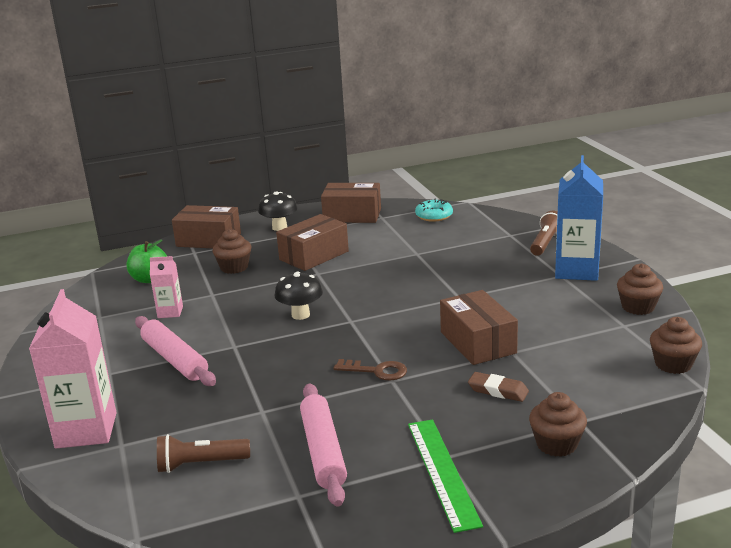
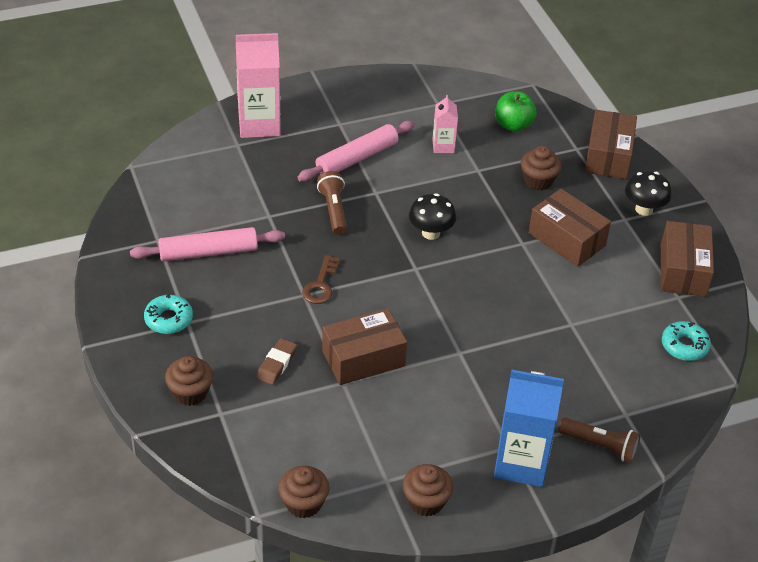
camera: 85 degrees right, 20 degrees up
brown flashlight [157,434,250,473] -> brown flashlight moved to [317,171,347,235]
green ruler [408,419,483,533] -> turquoise donut [144,293,193,334]

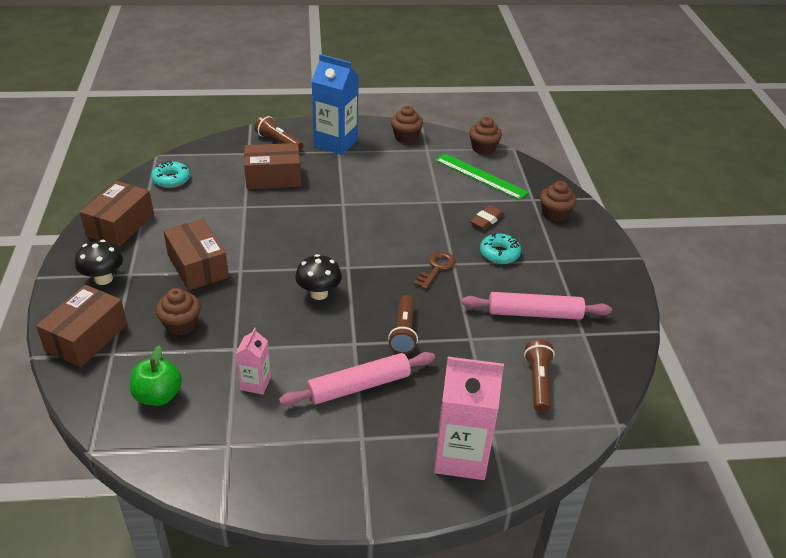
camera: 165 degrees left, 5 degrees down
turquoise donut [144,293,193,334] -> turquoise donut moved to [480,233,521,264]
brown box [322,308,407,385] -> brown box moved to [244,143,301,189]
none -> green ruler [435,154,529,200]
none -> brown flashlight [524,340,555,413]

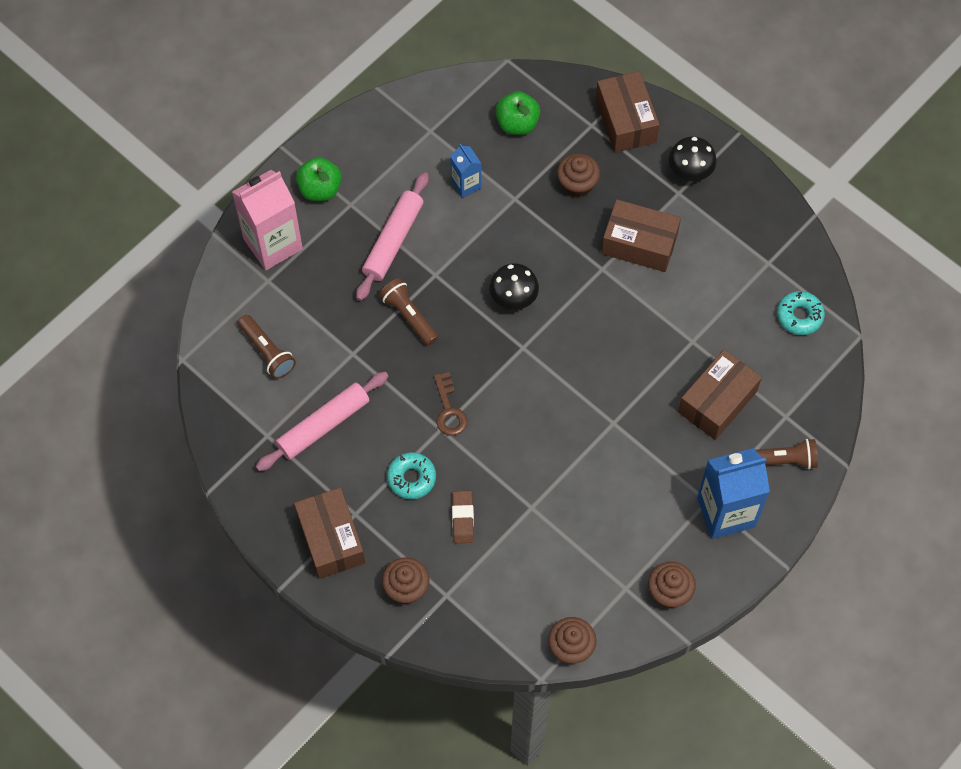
camera: 140 degrees right, 25 degrees up
brown box [80,181,154,247] -> brown box moved to [294,487,365,579]
pink carton [236,328,271,395] -> blue carton [450,144,481,198]
green ruler [435,154,529,200] -> none
none -> green apple [296,157,342,201]

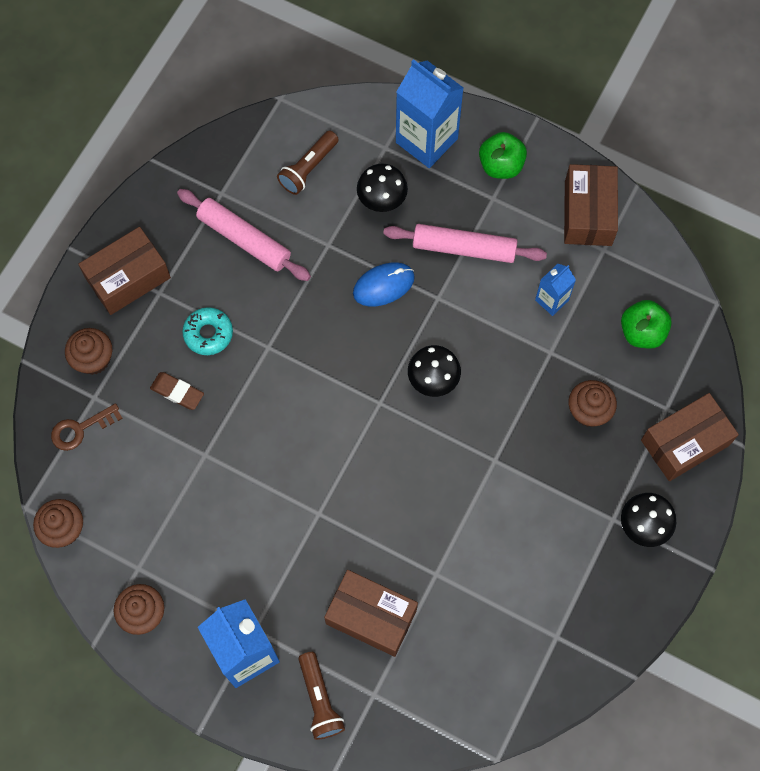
camera: 75 degrees right, 5 degrees up
pink carton [232,170,303,270] -> blue carton [396,59,463,168]
brown flashlight [379,278,438,346] -> blue mouse [353,262,415,307]
brown key [434,372,467,436] -> brown key moved to [51,403,123,451]
brown eraser [452,491,474,543] -> brown eraser turned 45 degrees clockwise [150,372,204,410]
brown box [601,199,681,272] -> brown box moved to [564,164,618,246]
turquoise donut [777,291,825,335] -> none
none -> black mushroom [357,163,408,212]

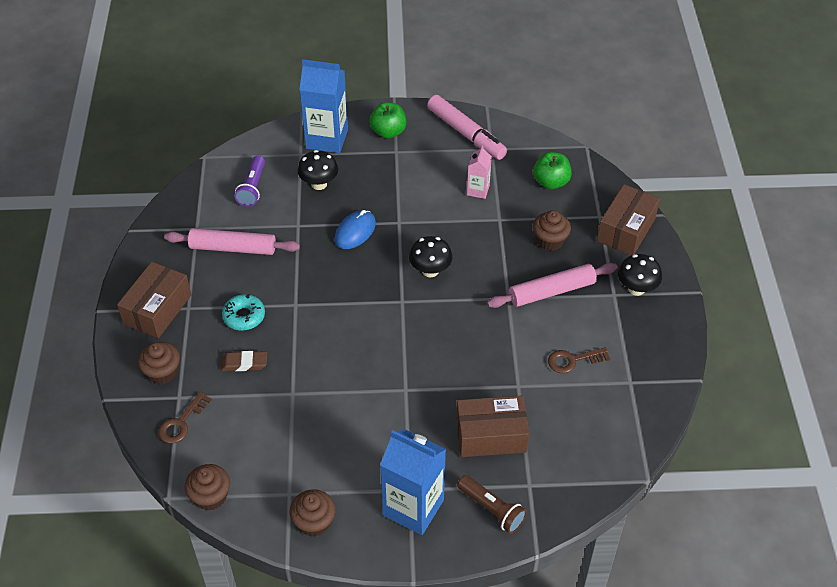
camera: 30 degrees left, 20 degrees down
brown flashlight [277,131,339,195] -> purple flashlight [235,156,265,207]
pink rolling pin [383,224,547,263] -> pink rolling pin moved to [487,263,617,308]
blue carton [535,264,576,316] -> pink carton [467,146,492,199]
brown box [564,164,618,246] -> pink marker [427,95,507,160]
none -> brown key [548,347,610,373]

